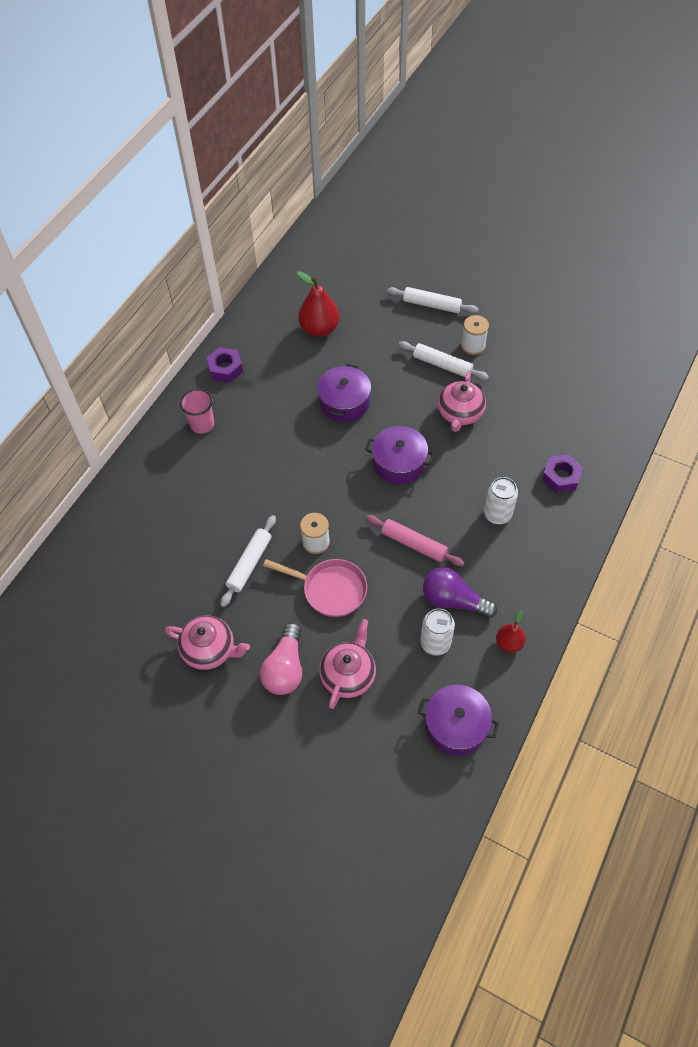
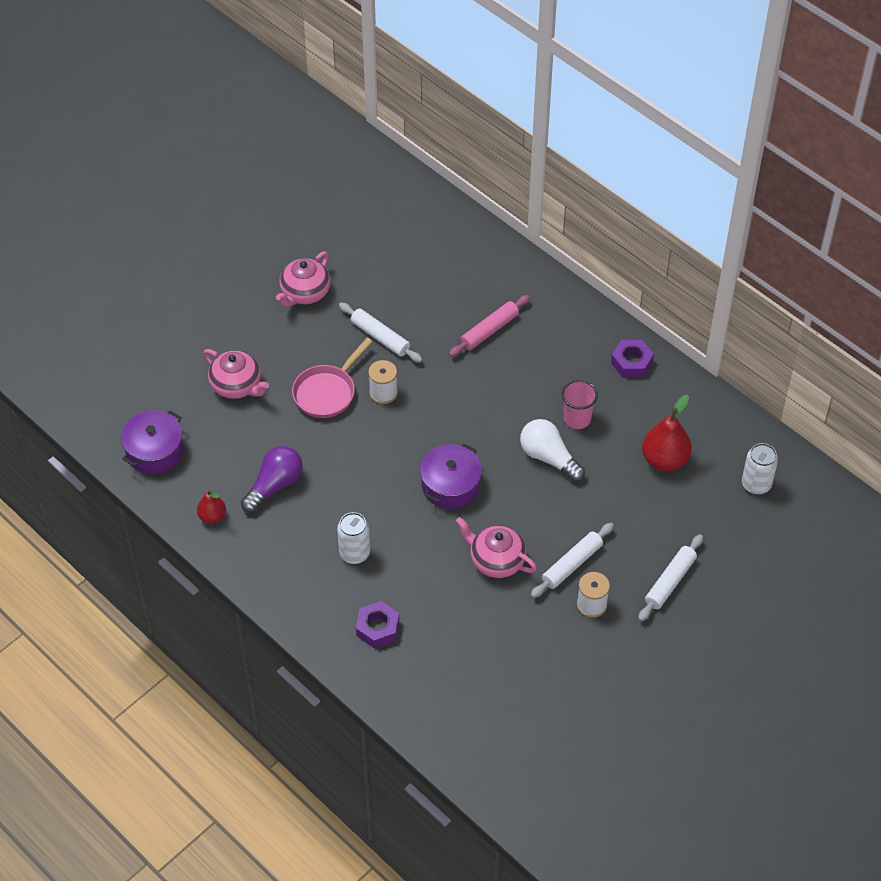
camera: 105 degrees right, 5 degrees down
pink cup [180,389,214,434] -> pink cup moved to [562,380,598,429]
pink light bulb [260,622,302,695] -> none
purple pot [317,364,371,422] -> white light bulb [520,419,585,482]
pink rolling pin [366,515,464,566] -> pink rolling pin moved to [449,295,530,357]
white can [420,608,455,656] -> white can moved to [742,443,778,495]

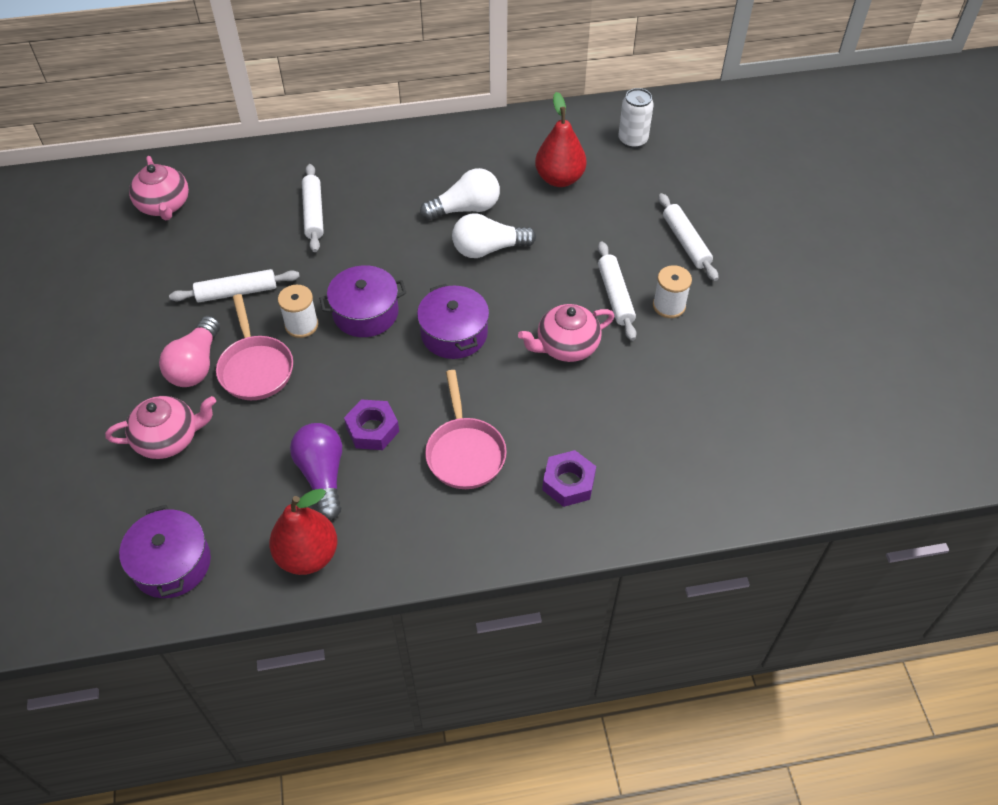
camera: 55 degrees left, 0 degrees up
red pear [197,490,226,524] -> red pear [269,489,338,575], size x1.72
pink teapot [276,252,331,307] -> pink teapot moved to [129,156,189,220]
white can [337,512,370,564] -> pink pan [425,370,507,489]
pink rolling pin [449,295,530,357] -> white rolling pin [302,164,324,252]
pink cup [562,380,598,429] -> white light bulb [420,168,500,220]
purple nut [611,340,654,378] -> purple nut moved to [344,399,399,450]
none -> pink light bulb [159,316,220,387]
none -> purple pot [319,265,406,337]

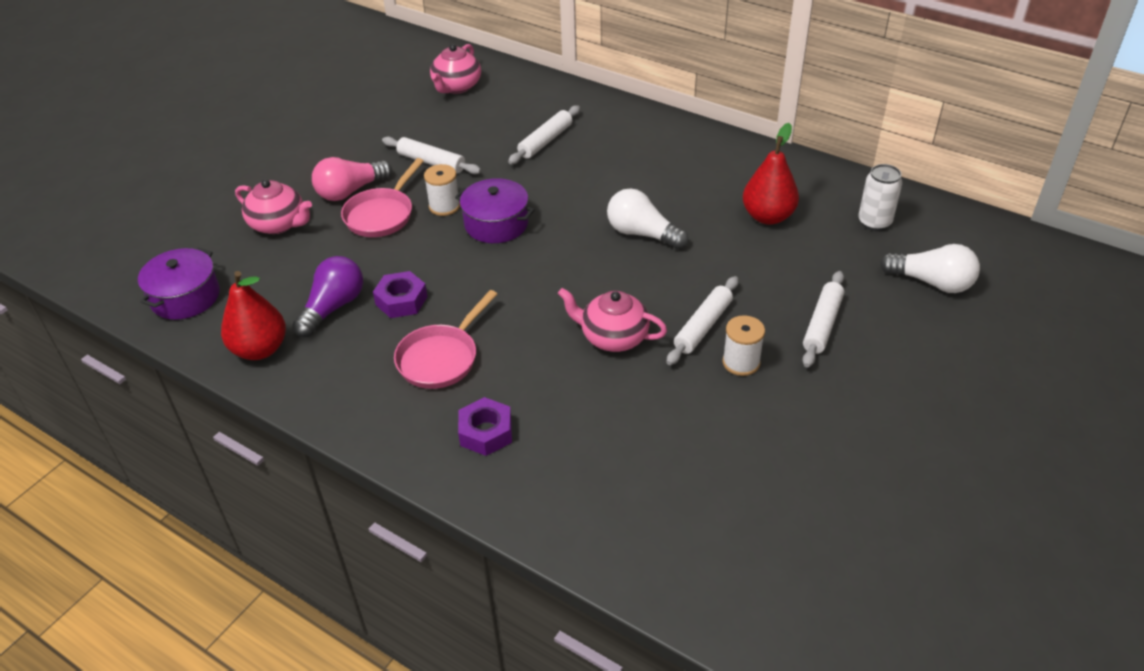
camera: 45 degrees right, 10 degrees down
purple pot [417,284,489,359] -> none
white light bulb [420,168,500,220] -> white light bulb moved to [880,244,980,293]

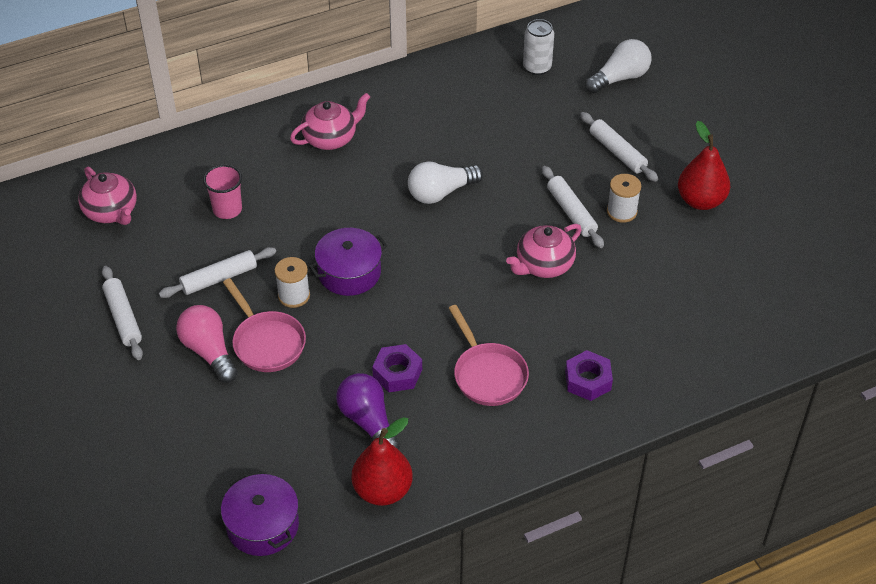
camera: 60 degrees left, 5 degrees up
pink teapot [235,179,312,234] -> pink teapot moved to [290,93,370,150]
pink light bulb [312,157,392,201] -> pink light bulb turned 150 degrees clockwise [176,305,238,383]
white rolling pin [508,105,580,164] -> white rolling pin moved to [102,266,143,360]
red pear [743,123,799,225] -> red pear moved to [678,121,730,210]
none -> pink cup [203,165,242,219]

